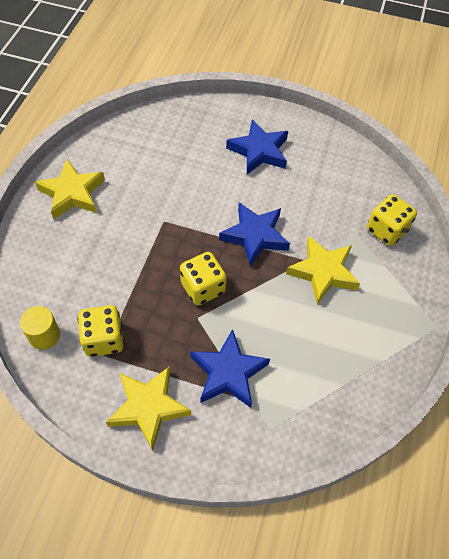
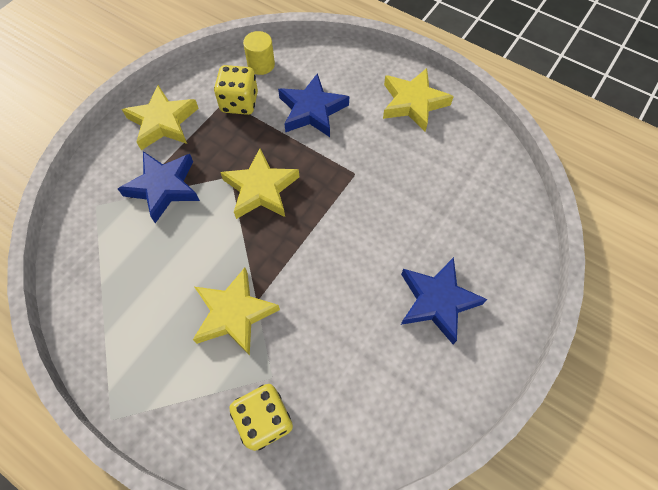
camera: 110 degrees right, 5 degrees up
yellow dice [180,252,227,305] -> yellow star [220,148,299,219]
blue star [219,202,290,267] -> blue star moved to [278,73,349,137]

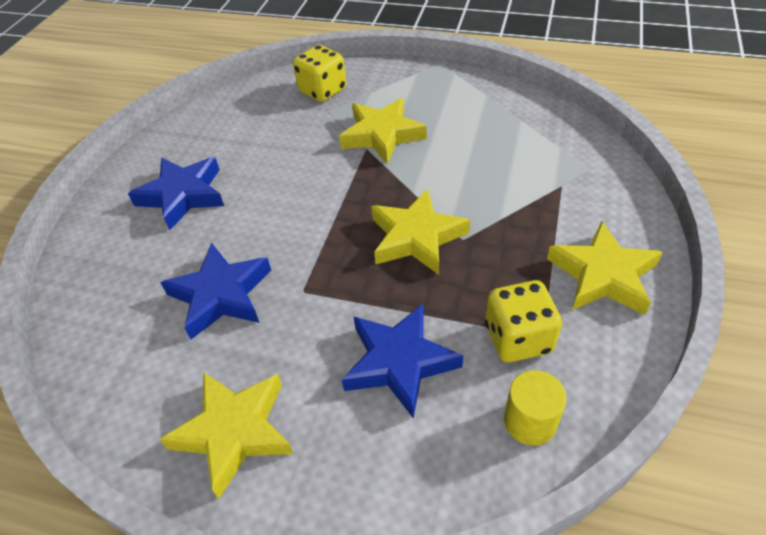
camera: 165 degrees right, 15 degrees down
blue star [118,151,200,223] -> blue star moved to [161,243,271,339]

